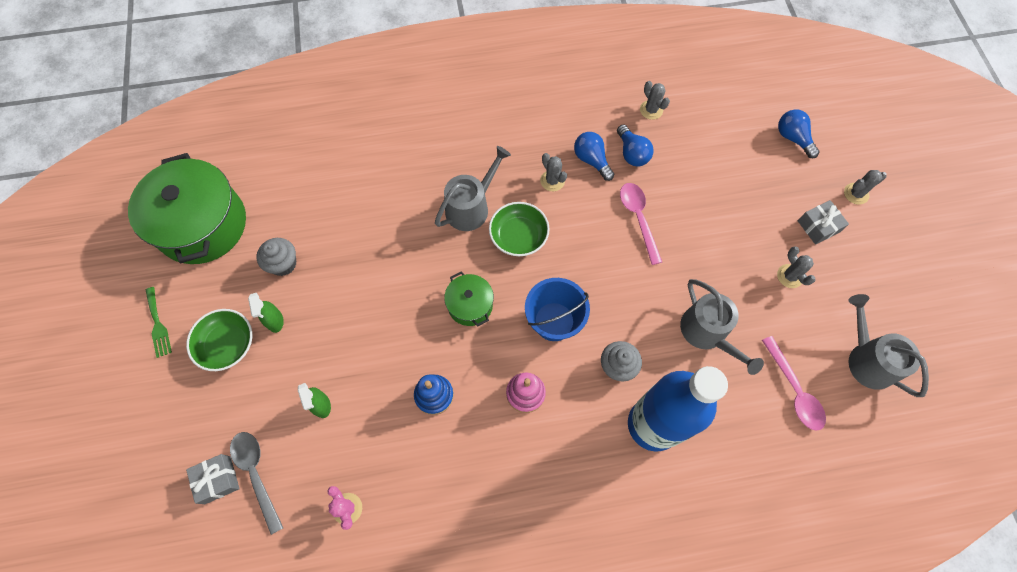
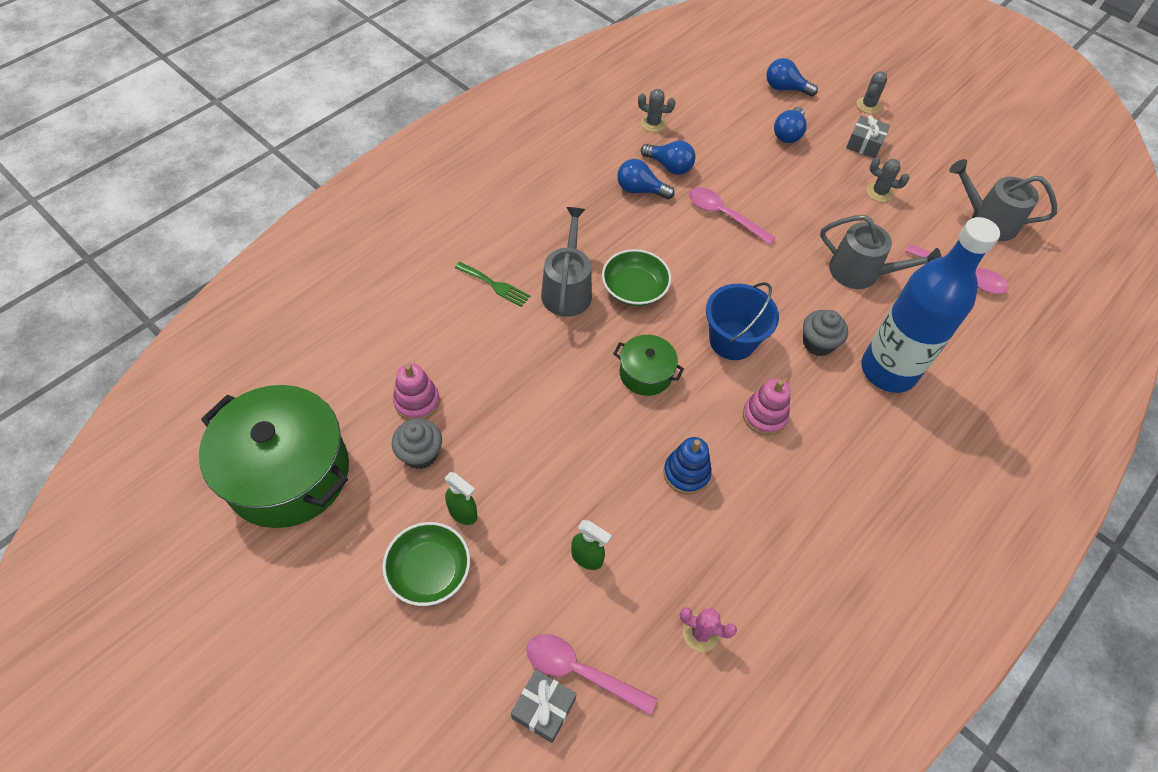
camera: 40 degrees left, 10 degrees down
green fork [146,287,172,358] -> green fork moved to [455,262,530,307]
grey spoon [230,432,283,535] -> pink spoon [526,634,657,715]
grey cactus [540,153,567,191] -> none
none -> pink stacking toy [393,363,440,420]
none -> blue light bulb [774,107,807,143]

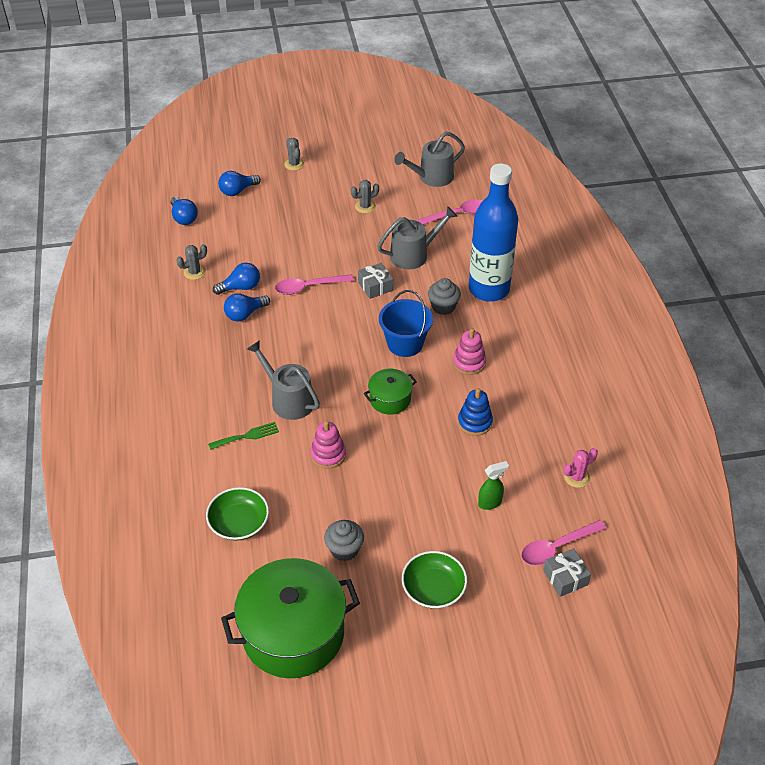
camera: 50 degrees left, 10 degrees down
pink stacking toy [393,363,440,420] -> pink stacking toy moved to [310,421,346,469]
green spray bottle [445,472,477,525] -> none
green bowl [602,249,671,306] -> green bowl moved to [206,487,269,541]
blue light bulb [774,107,807,143] -> blue light bulb moved to [170,197,198,225]
grey gift [846,115,890,158] -> grey gift moved to [358,263,393,299]

